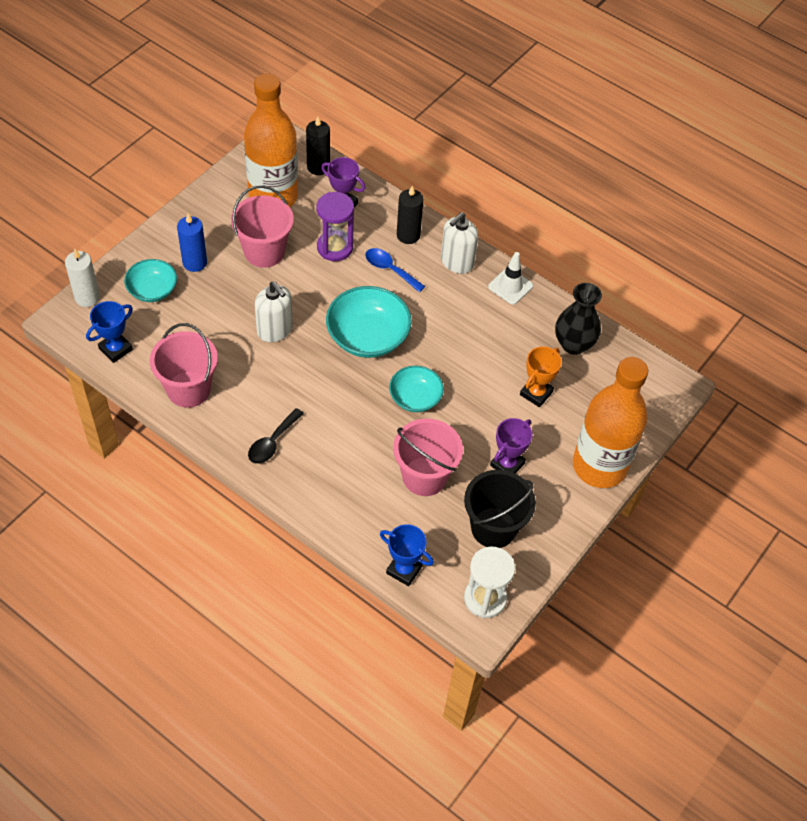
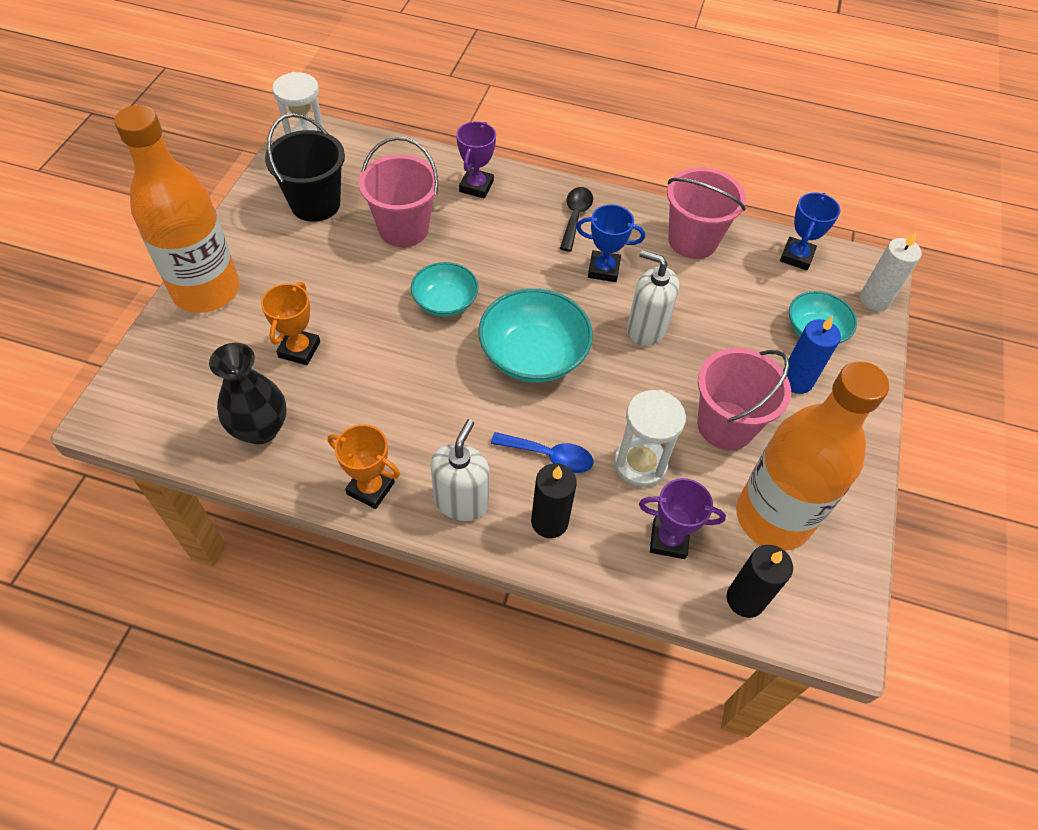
camera: 160 degrees right, 0 degrees up
purple hourglass [316,192,354,261] -> white hourglass [614,390,686,487]
blue trophy [380,524,434,586] -> blue trophy moved to [576,204,645,282]
white traffic cone [488,252,533,305] -> orange trophy [328,424,400,509]
purple trophy [490,418,533,474] -> purple trophy moved to [456,121,496,199]

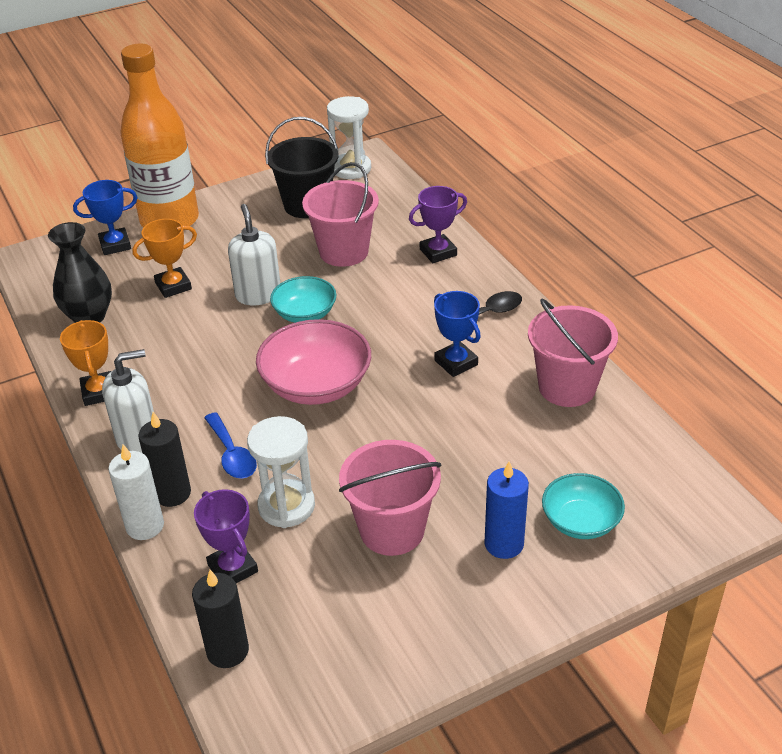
camera: 50 degrees right, 15 degrees down
turquoise bowl [479,288,593,383] -> pink bowl [256,319,371,405]
white soap dispenser [627,250,679,346] -> white soap dispenser moved to [228,204,280,305]
orange bottle [736,361,889,551] -> none
blue trophy [780,192,840,271] -> blue trophy moved to [73,180,138,255]
white candle [860,232,922,311] -> white candle moved to [108,444,164,540]

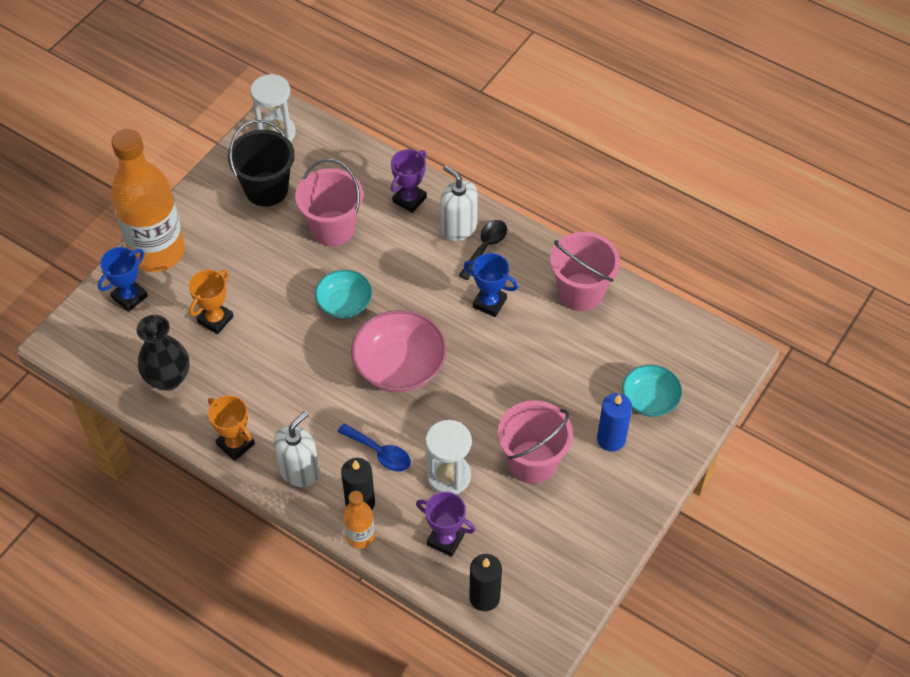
camera: 30 degrees left, 15 degrees up
white candle [108,444,164,540] -> orange bottle [343,491,375,549]
white soap dispenser [228,204,280,305] -> white soap dispenser moved to [440,165,478,241]

